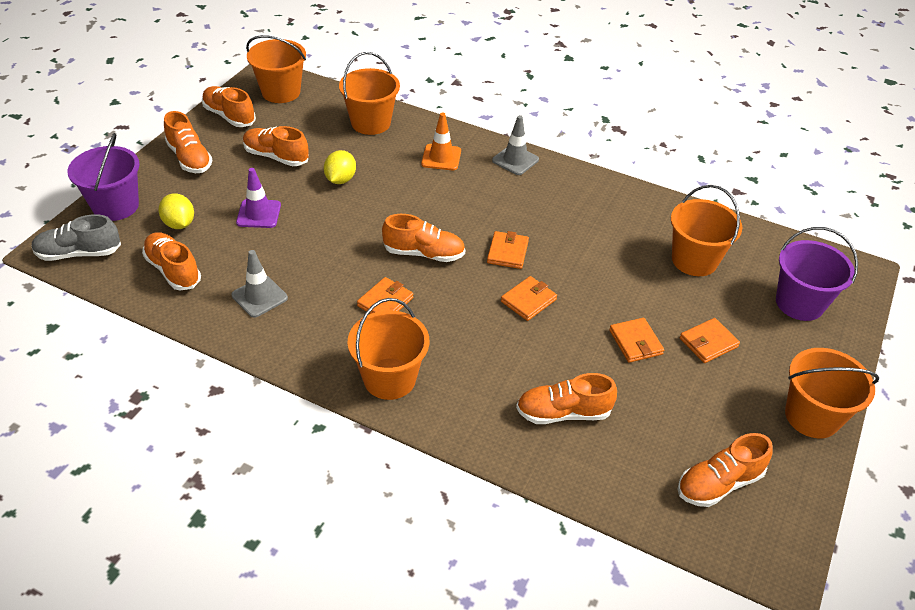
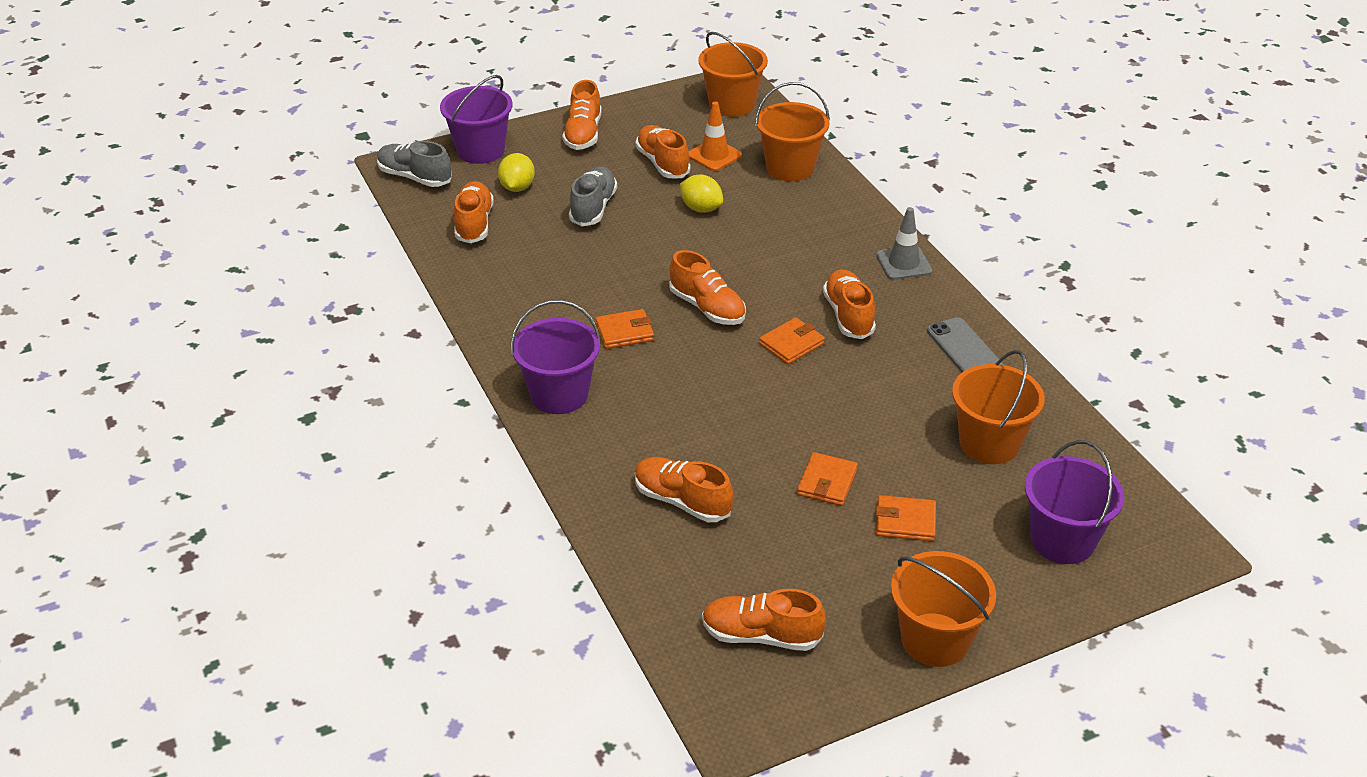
camera: 40 degrees right, 5 degrees down
orange shoe [202,86,256,127] -> orange shoe moved to [823,269,876,339]
grey traffic cone [232,250,288,317] -> none
purple traffic cone [236,168,281,228] -> grey shoe [569,166,617,226]
yellow lemon [324,150,356,184] -> yellow lemon turned 75 degrees clockwise [680,175,723,213]
orange bucket [347,298,429,400] -> purple bucket [511,300,601,414]
orange traffic cone [421,113,461,170] -> orange traffic cone moved to [689,102,742,171]
orange wallet [501,276,557,321] -> none
none -> grey phone [927,317,1004,373]

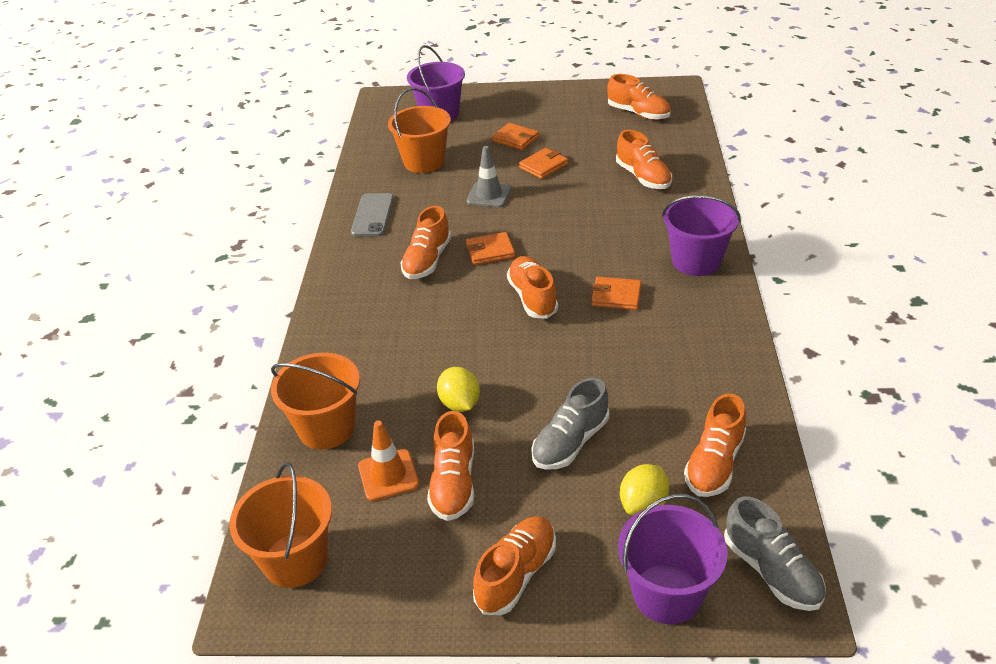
camera: 150 degrees left, 0 degrees up
grey traffic cone [876,207,932,280] -> grey traffic cone moved to [467,146,511,208]
orange bucket [891,551,996,667] -> none

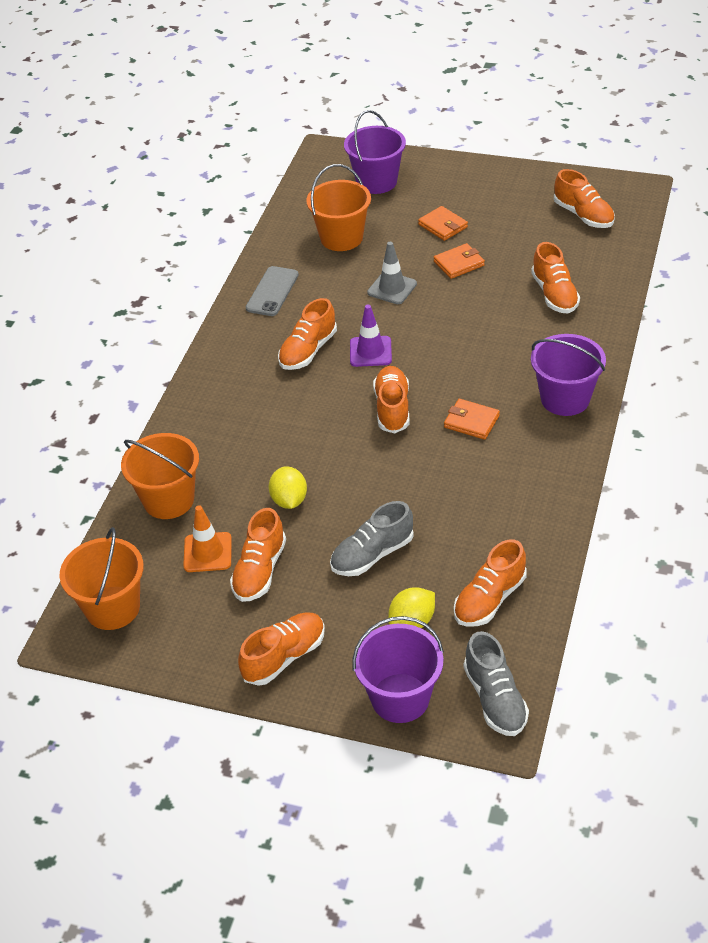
camera: 15 degrees right, 5 degrees up
orange wallet [466,232,515,265] -> purple traffic cone [350,305,392,367]

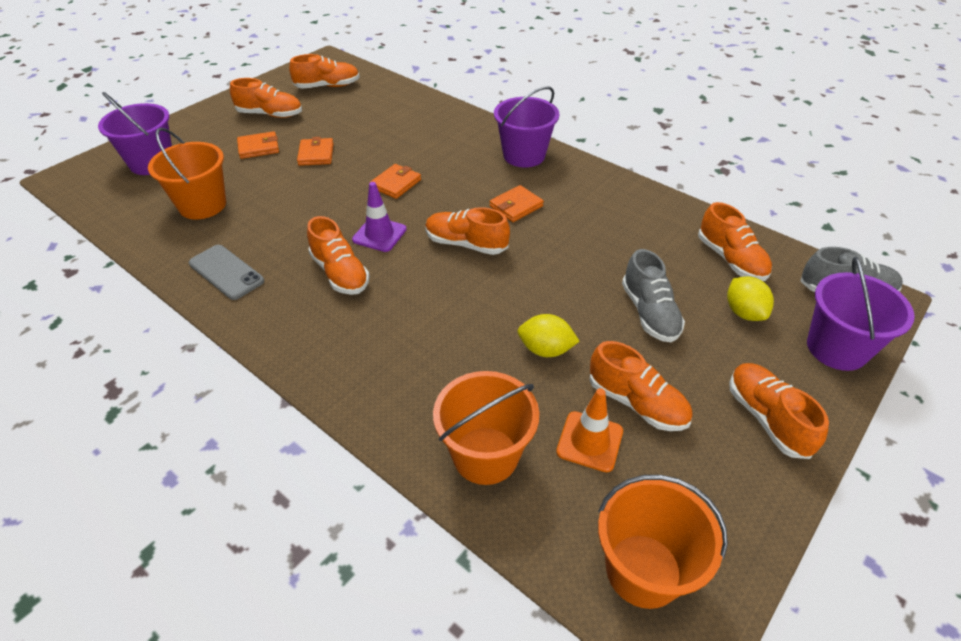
camera: 70 degrees left, 0 degrees up
grey traffic cone [367,242,417,304] -> none
orange shoe [531,242,580,313] -> orange shoe moved to [230,78,302,118]
none -> orange wallet [370,164,421,199]

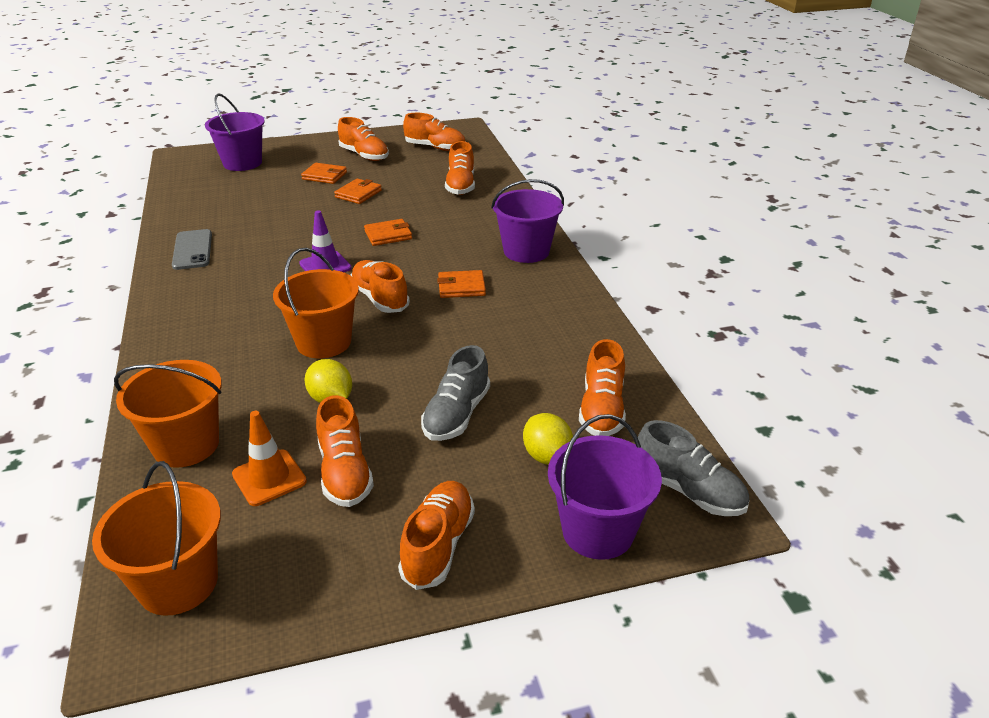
camera: 35 degrees right, 10 degrees down
orange bucket [148,128,226,219] -> orange bucket moved to [273,248,359,359]
orange shoe [307,216,369,295] -> orange shoe moved to [445,141,475,195]
yellow lemon [727,276,774,321] -> yellow lemon turned 45 degrees counterclockwise [523,413,573,465]

